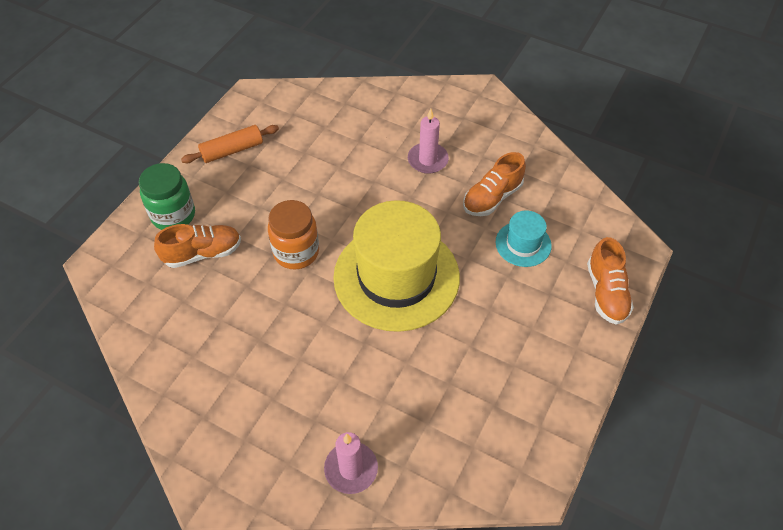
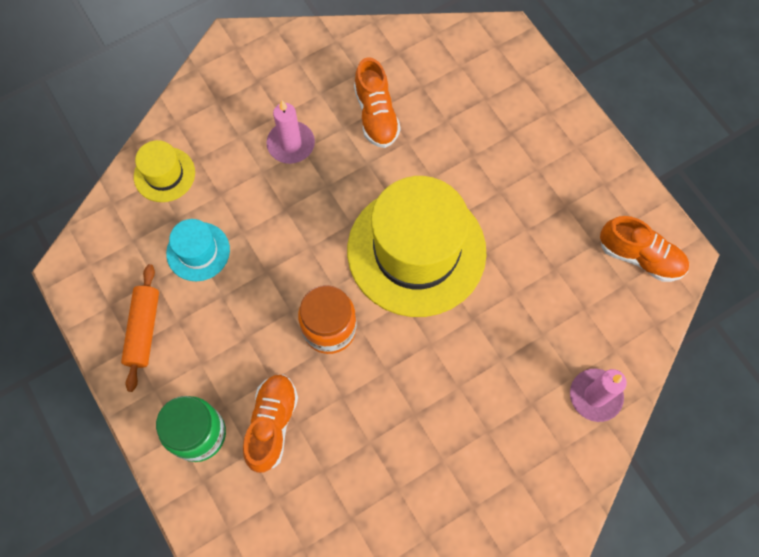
camera: 60 degrees left, 15 degrees up
turquoise hat [495,211,552,267] -> turquoise hat moved to [166,219,230,281]
orange shoe [587,237,634,325] -> orange shoe moved to [600,216,689,282]
none -> yellow hat [134,140,195,202]

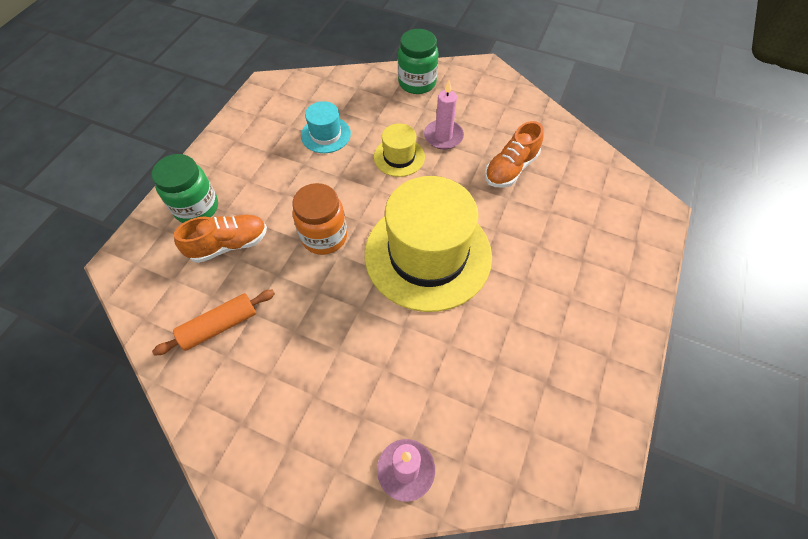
camera: 55 degrees right, 10 degrees down
orange rolling pin [121,264,159,392] -> orange rolling pin moved to [152,290,275,355]
yellow hat [134,140,195,202] -> yellow hat moved to [374,123,425,177]
orange shoe [600,216,689,282] -> none
none -> green jar [398,29,438,94]

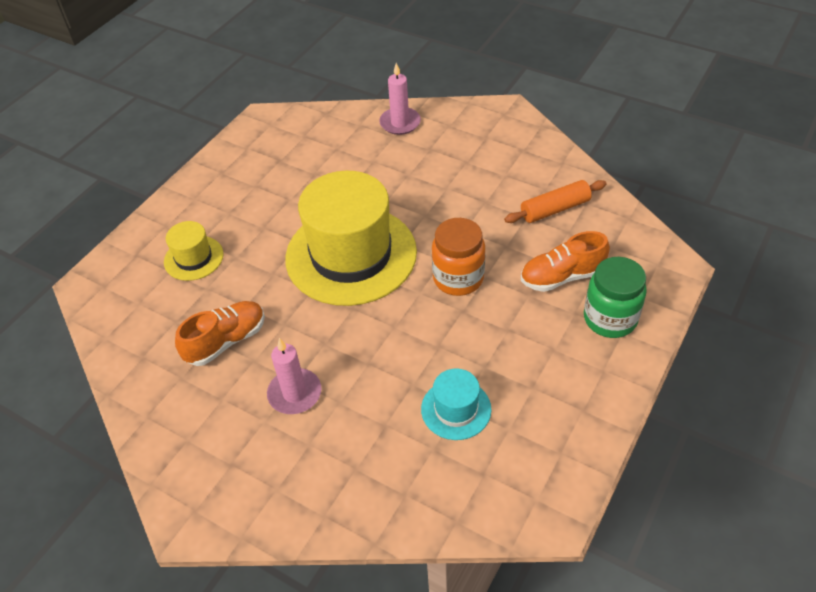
camera: 170 degrees left, 10 degrees down
yellow hat [374,123,425,177] -> yellow hat moved to [164,221,224,281]
green jar [398,29,438,94] -> none

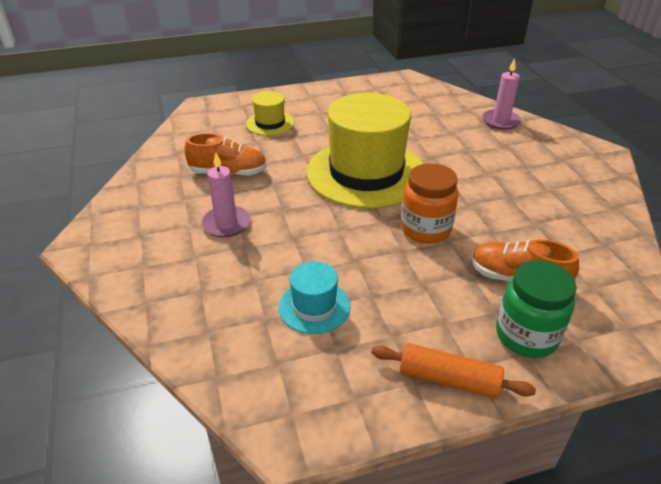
camera: 40 degrees right, 10 degrees down
orange rolling pin [504,180,607,223] -> orange rolling pin moved to [371,343,536,399]

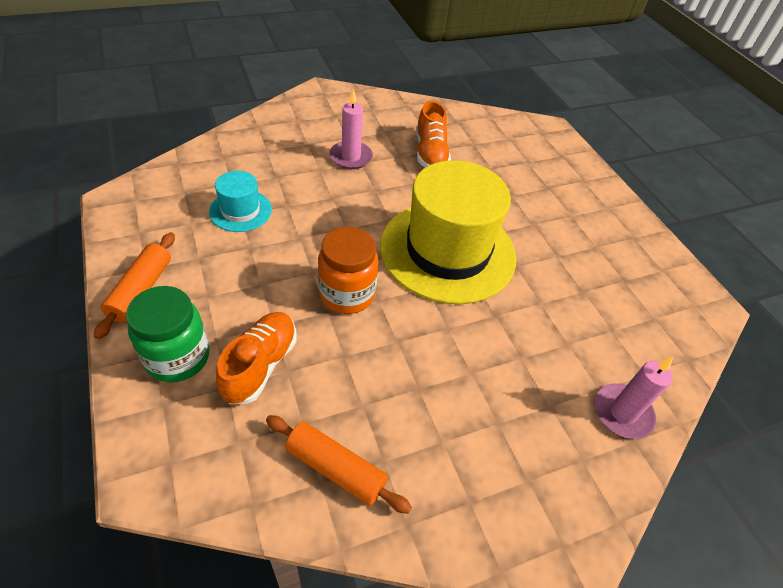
camera: 80 degrees right, 10 degrees up
yellow hat [246,91,294,136] -> none
none -> orange rolling pin [266,415,412,514]

